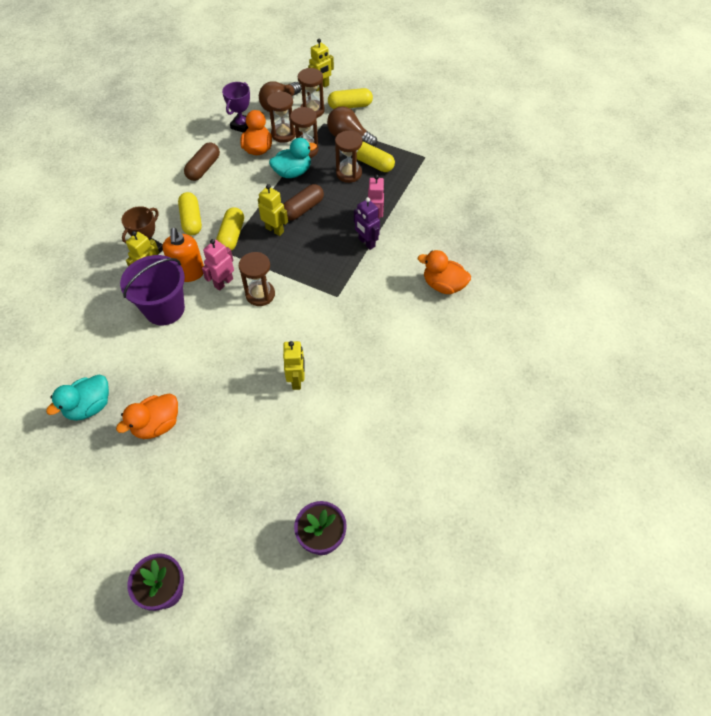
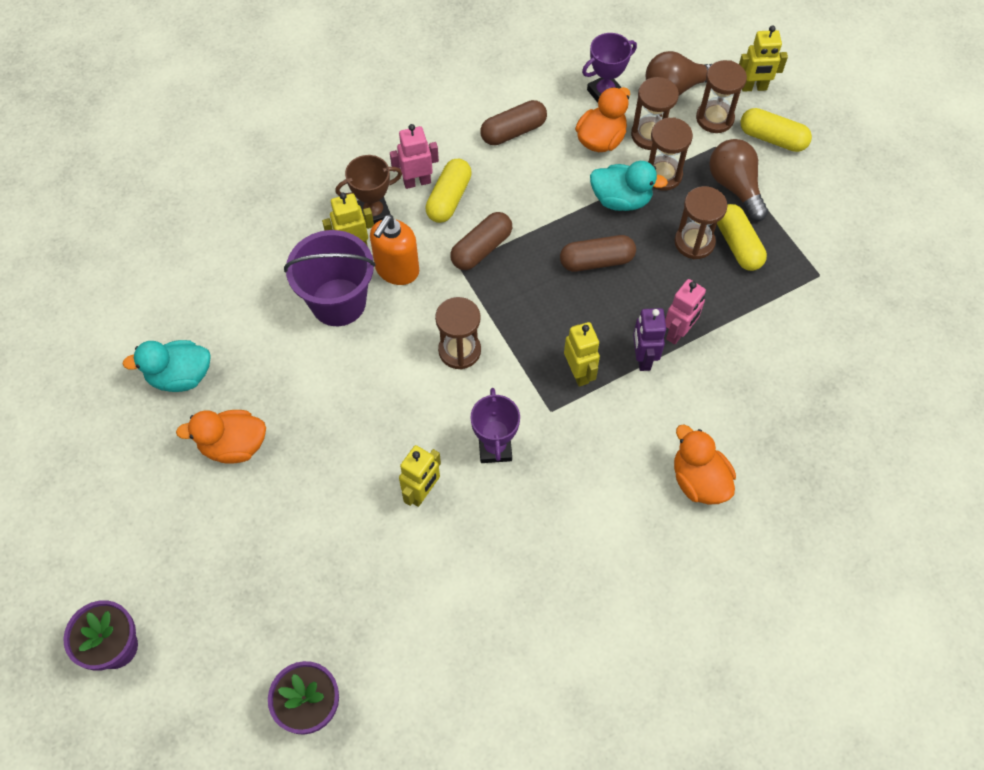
camera: 35 degrees right, 5 degrees up
pink robot [202,239,234,291] -> pink robot moved to [390,124,439,189]
yellow capsule [216,207,244,251] -> brown capsule [450,212,512,270]
yellow robot [258,184,288,236] -> yellow robot moved to [564,322,600,387]
none -> purple trophy [471,388,520,463]

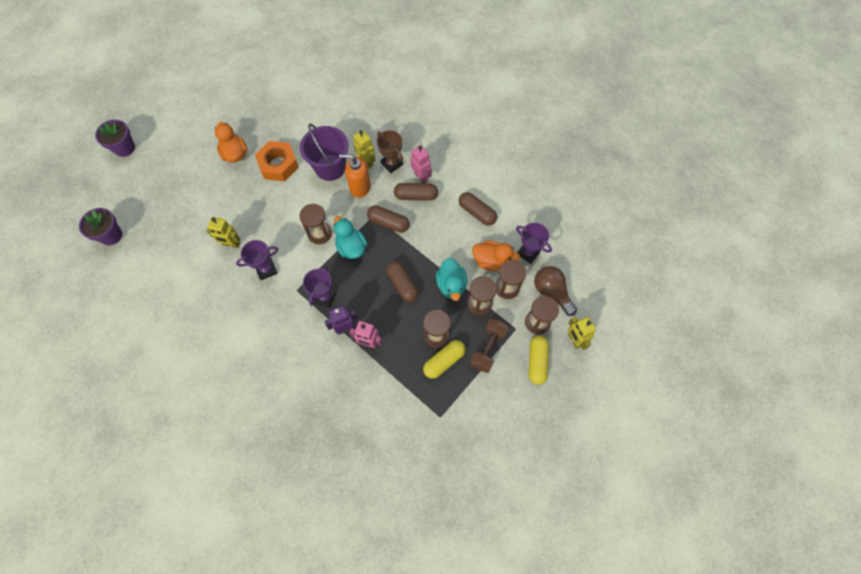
camera: 70 degrees right, 5 degrees up
turquoise duck [122,340,211,392] -> turquoise duck moved to [334,216,367,259]
yellow capsule [425,159,472,223] -> brown capsule [394,183,438,201]
yellow robot [564,322,600,387] -> purple trophy [303,265,336,308]
orange duck [674,424,736,505] -> none
brown light bulb [709,139,768,221] -> brown dumbbell [470,319,509,373]
none -> orange nut [255,141,299,181]

